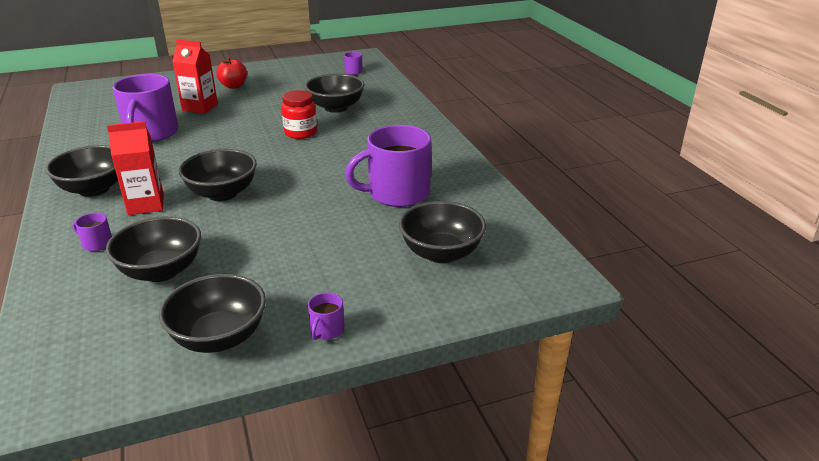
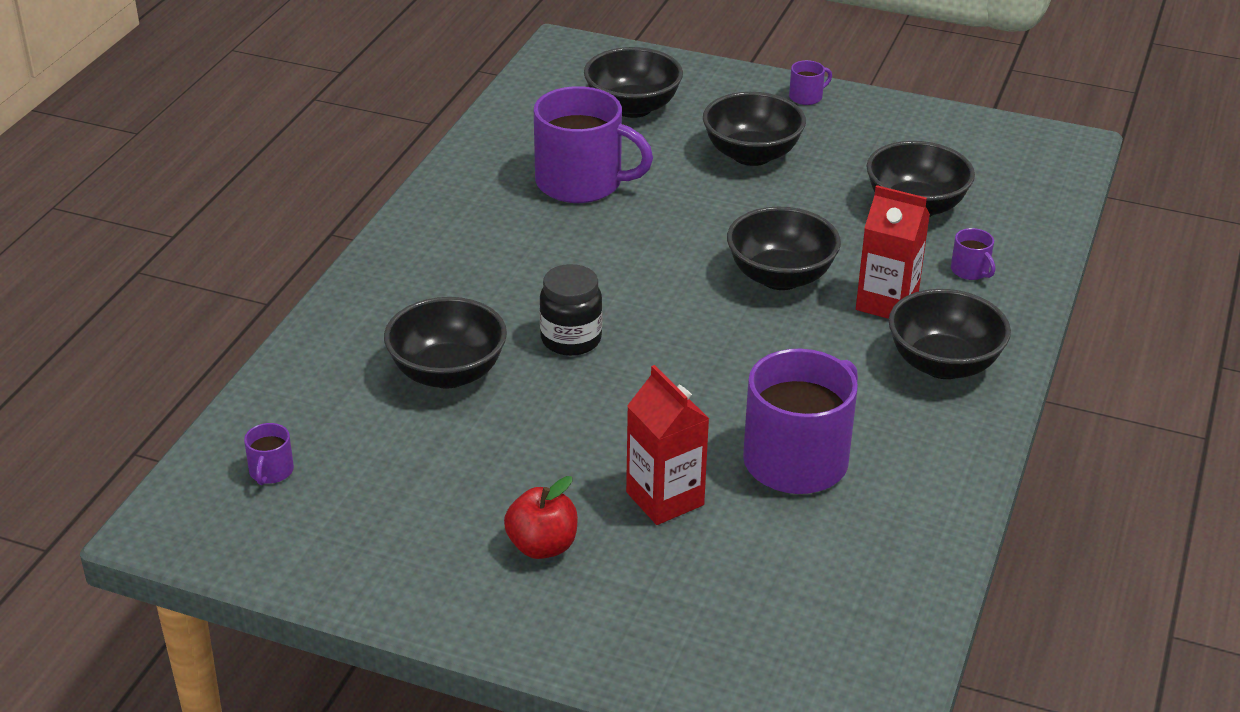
camera: 140 degrees left, 5 degrees up
black bowl [159,274,266,353] -> black bowl moved to [703,92,806,166]
red jar [281,90,317,139] -> black jar [539,264,602,356]

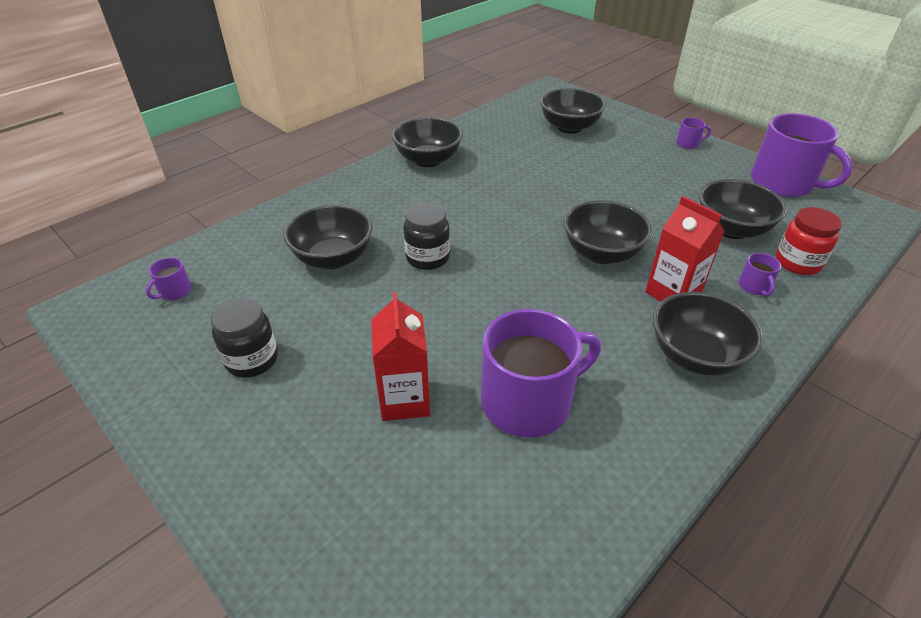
camera: 25 degrees right, 5 degrees up
red apple [504,476,578,559] -> none
purple mug [534,86,653,203] -> purple mug moved to [751,114,853,197]
black bowl [703,92,806,166] -> black bowl moved to [392,117,463,167]
none -> black jar [211,298,278,378]
none -> red jar [776,207,842,275]

